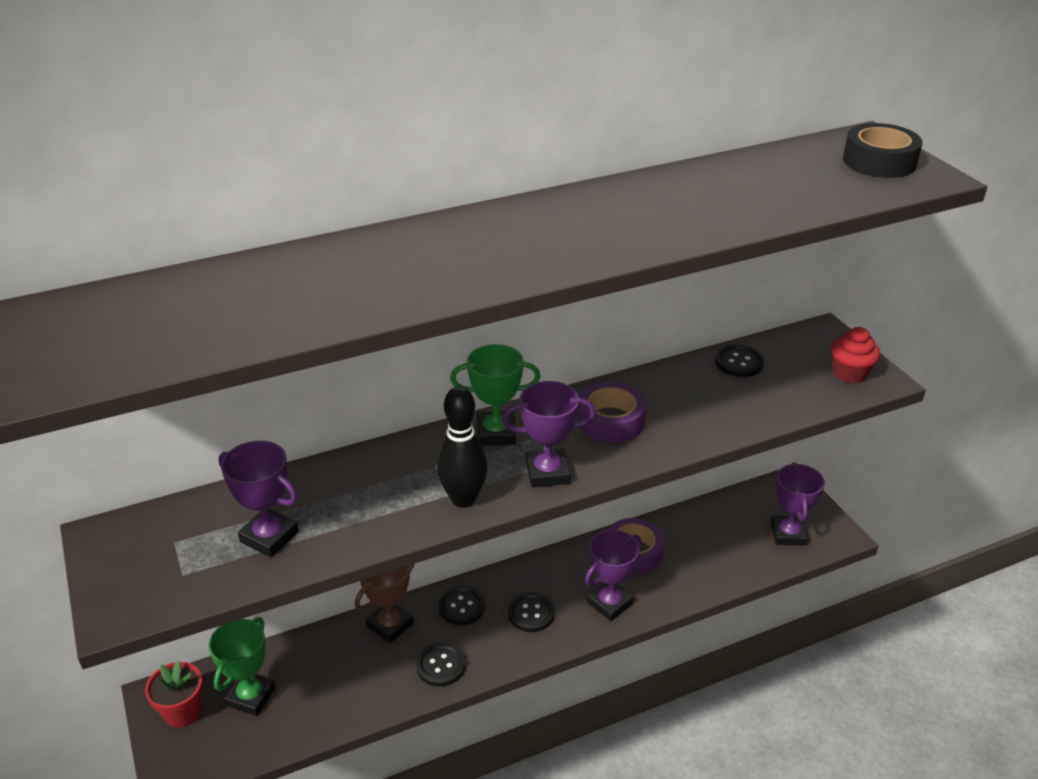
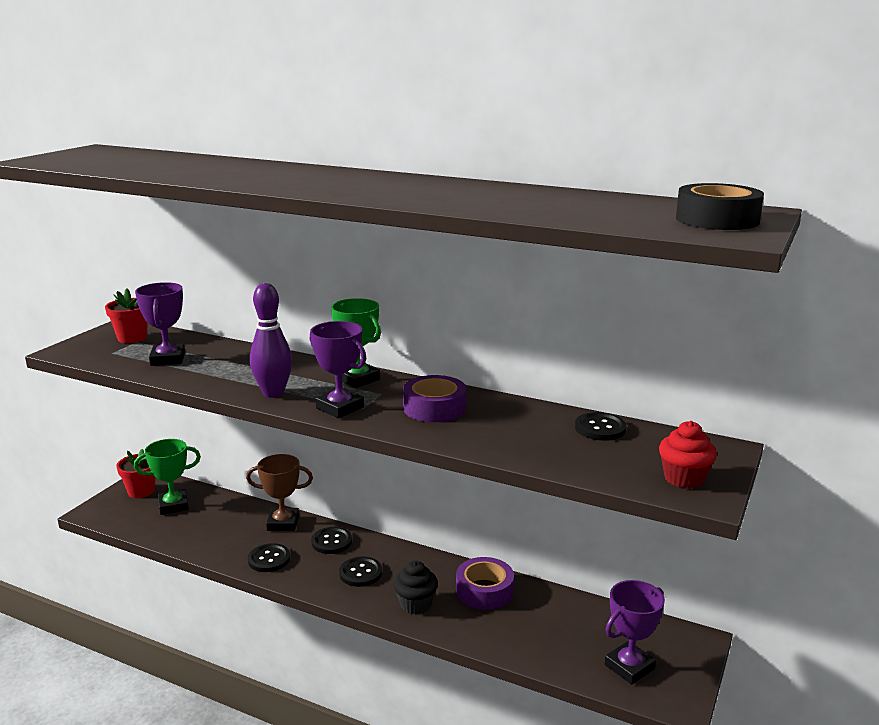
camera: 50 degrees right, 15 degrees down
black bowling pin [437,386,488,508] -> purple bowling pin [250,283,292,398]
purple trophy [585,530,641,621] -> black cupcake [393,560,438,614]
none -> red flower pot [105,289,148,343]

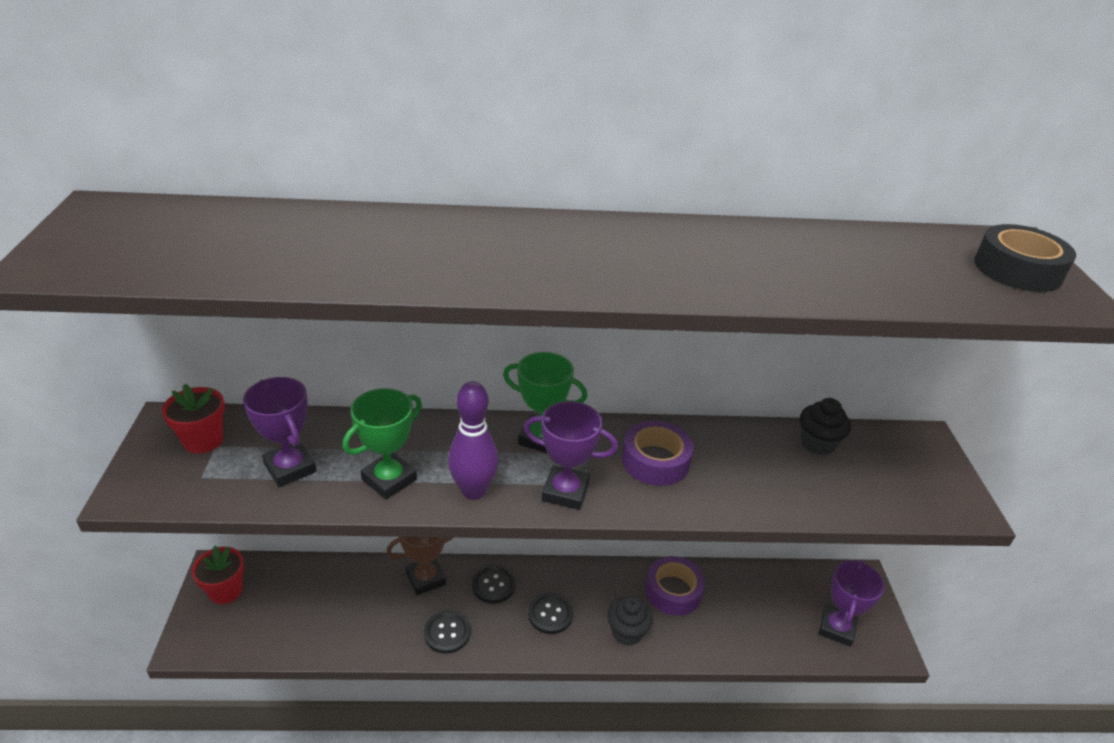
camera: 30 degrees left, 15 degrees up
green trophy [134,439,201,515] -> green trophy moved to [342,388,422,499]
black button [575,412,626,441] -> black cupcake [800,398,851,455]
red cupcake [659,421,717,489] -> none

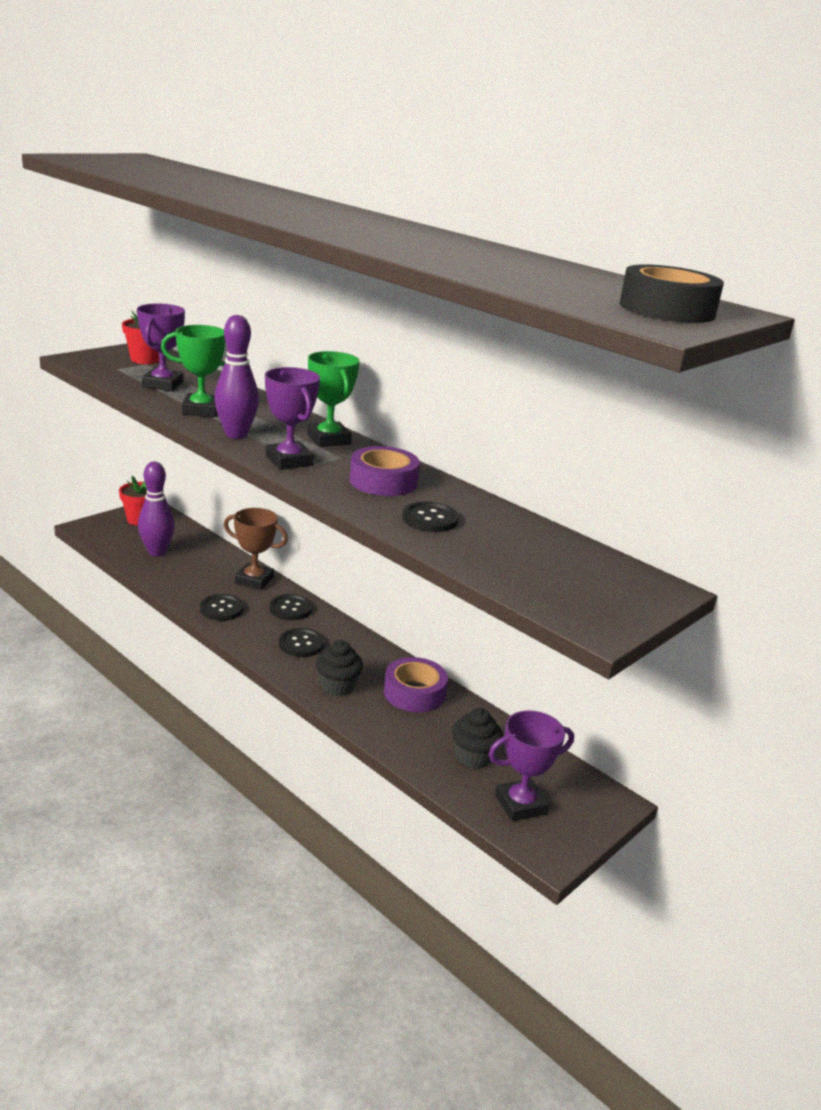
camera: 45 degrees right, 10 degrees down
black cupcake [800,398,851,455] -> black cupcake moved to [452,708,503,769]
none -> purple bowling pin [138,462,175,557]
none -> black button [402,501,459,532]

